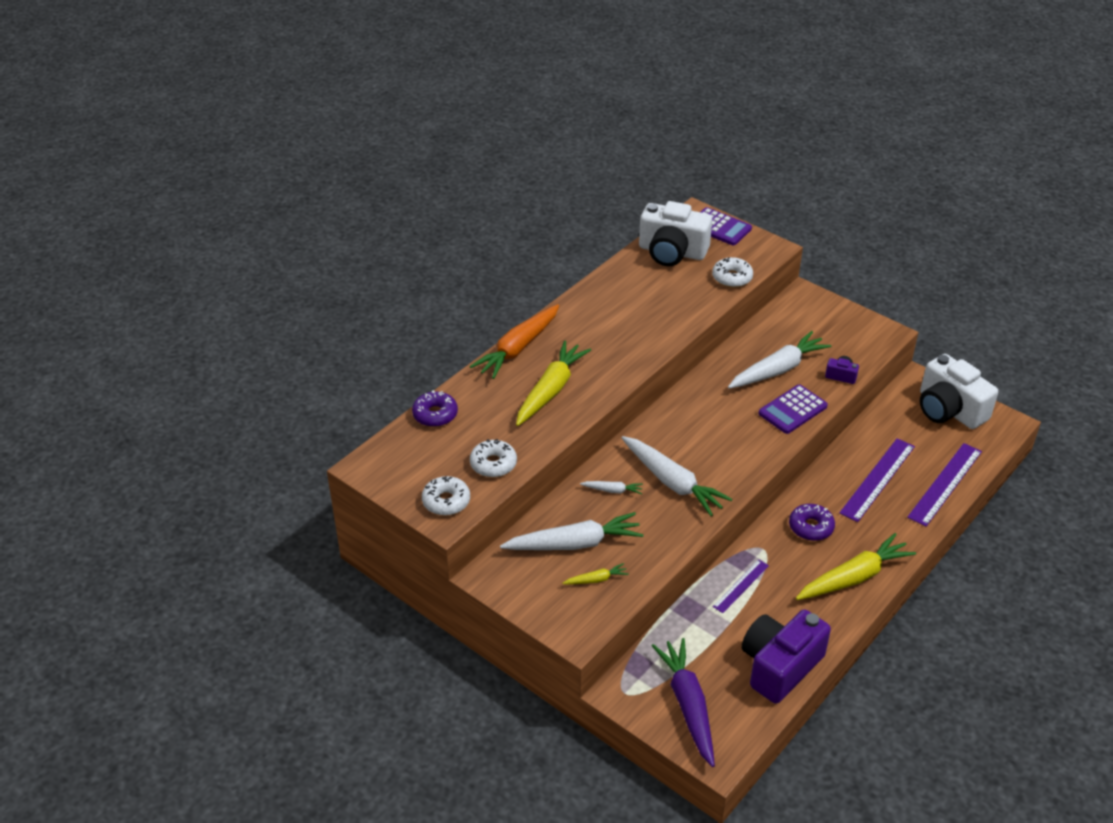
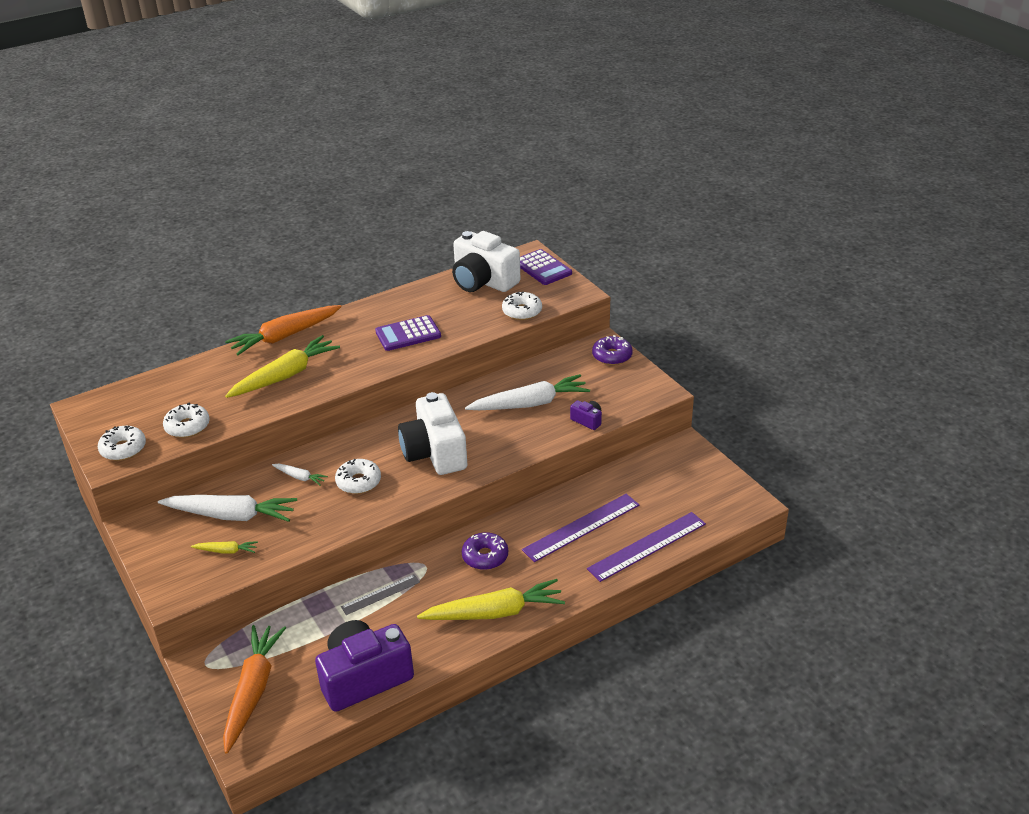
camera: 20 degrees right, 5 degrees down
purple donut [412,390,458,427] -> purple donut moved to [592,335,633,365]
white carrot [621,436,732,516] -> white donut [335,459,381,494]
purple carrot [651,638,715,767] -> orange carrot [223,625,286,754]
purple ruler [713,559,769,613] -> grey ruler [341,574,420,615]
purple calculator [758,384,828,434] -> purple calculator moved to [375,315,441,351]
white camera [920,354,998,429] -> white camera moved to [398,392,467,475]

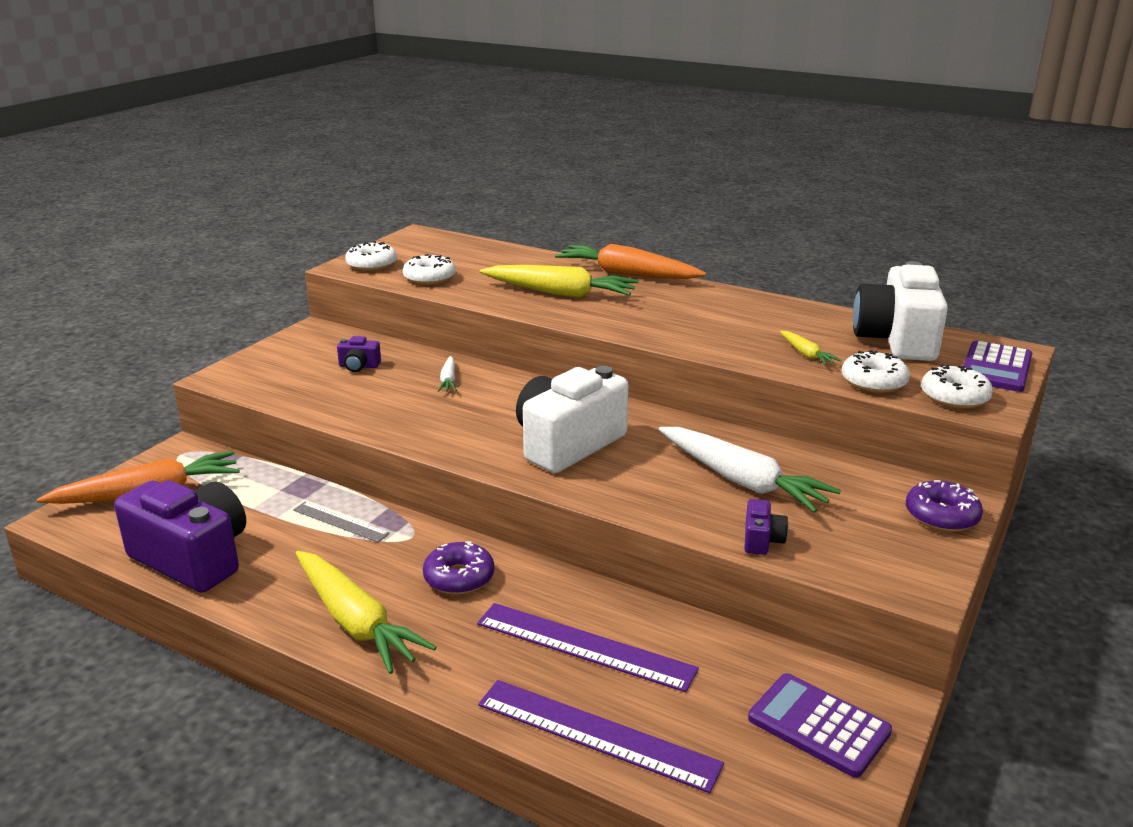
camera: 60 degrees right, 10 degrees down
white carrot [158,495,297,522] -> purple camera [337,336,381,372]
yellow carrot [191,541,258,554] -> yellow carrot moved to [780,331,841,365]
white donut [335,459,381,494] -> white donut moved to [921,364,993,409]
purple calculator [375,315,441,351] -> purple calculator moved to [748,673,892,778]

